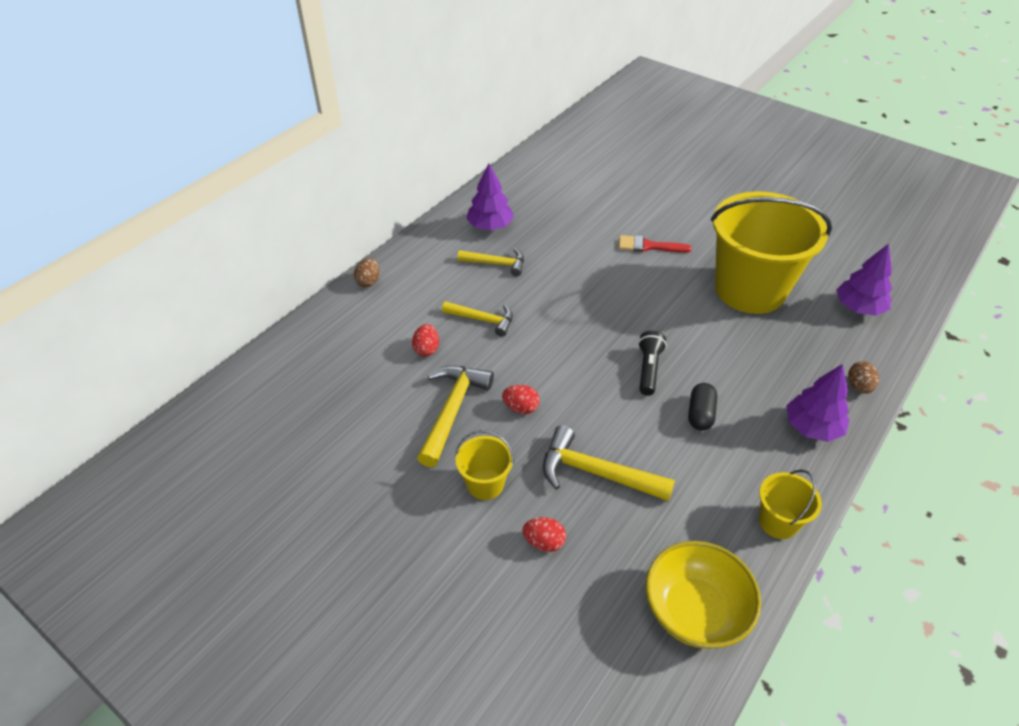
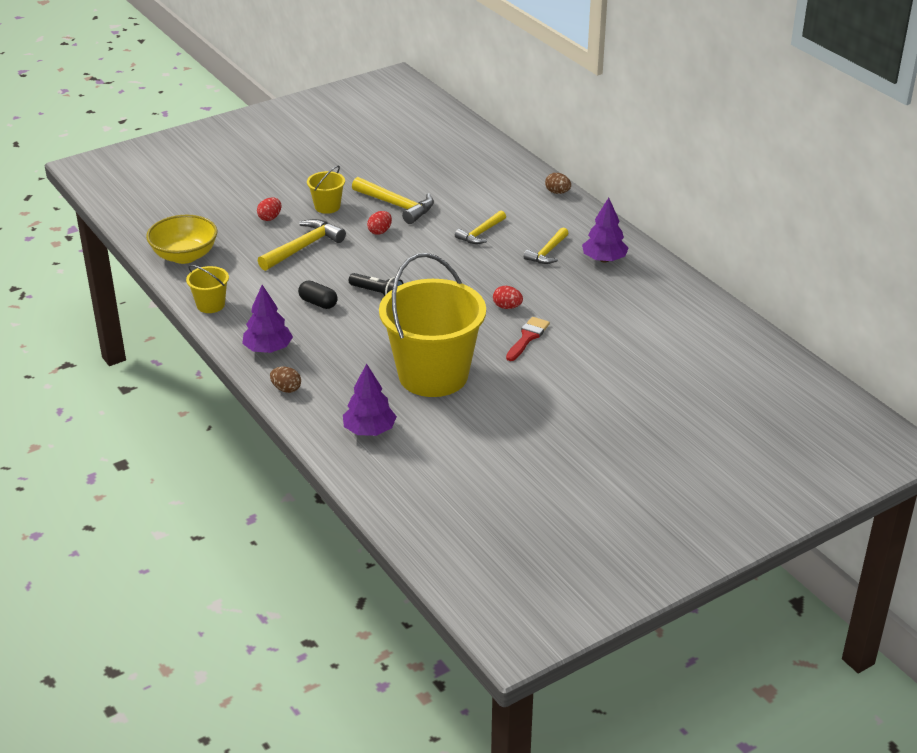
camera: 110 degrees right, 10 degrees down
red egg [412,324,439,357] -> red egg moved to [493,286,523,309]

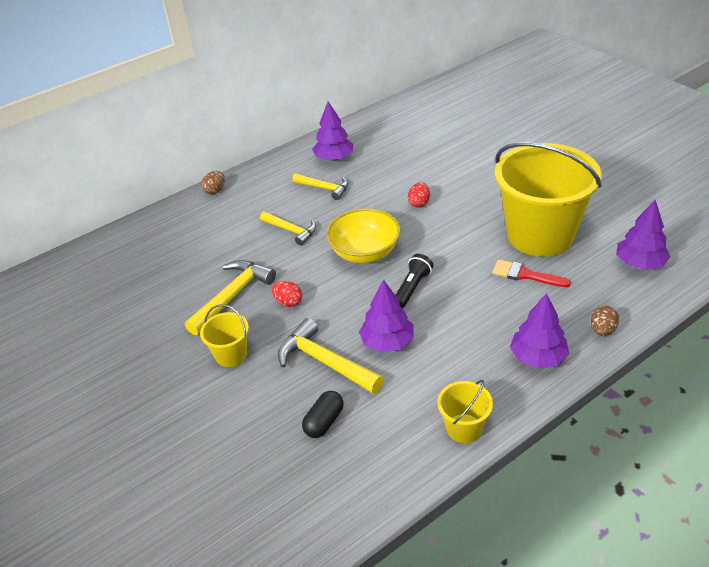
camera: 90 degrees left, 5 degrees up
yellow bowl [146,215,217,264] -> yellow bowl moved to [326,208,401,263]
red egg [257,198,281,221] -> none
black capsule [298,281,338,309] -> black capsule moved to [302,391,344,438]
red brush [506,317,550,361] -> red brush moved to [492,260,571,287]
none -> purple tree [359,280,414,353]

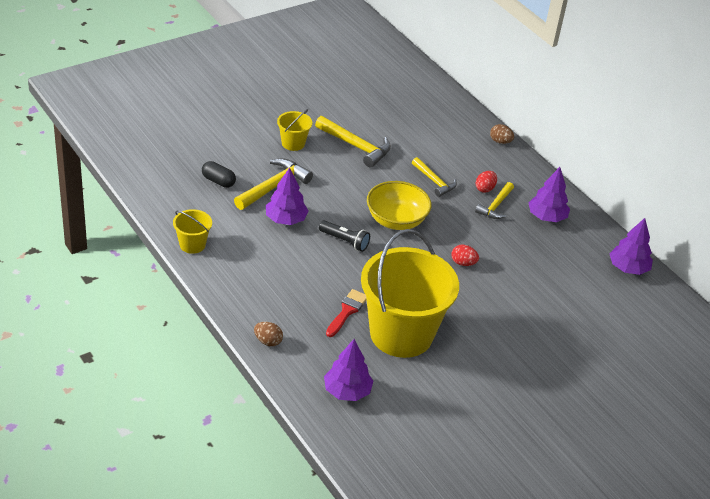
camera: 85 degrees right, 0 degrees up
yellow hammer [260,212,316,245] -> yellow hammer turned 75 degrees counterclockwise [412,157,457,197]
red egg [272,281,302,307] -> red egg moved to [476,171,497,193]
purple tree [510,293,569,369] -> purple tree moved to [610,218,653,275]

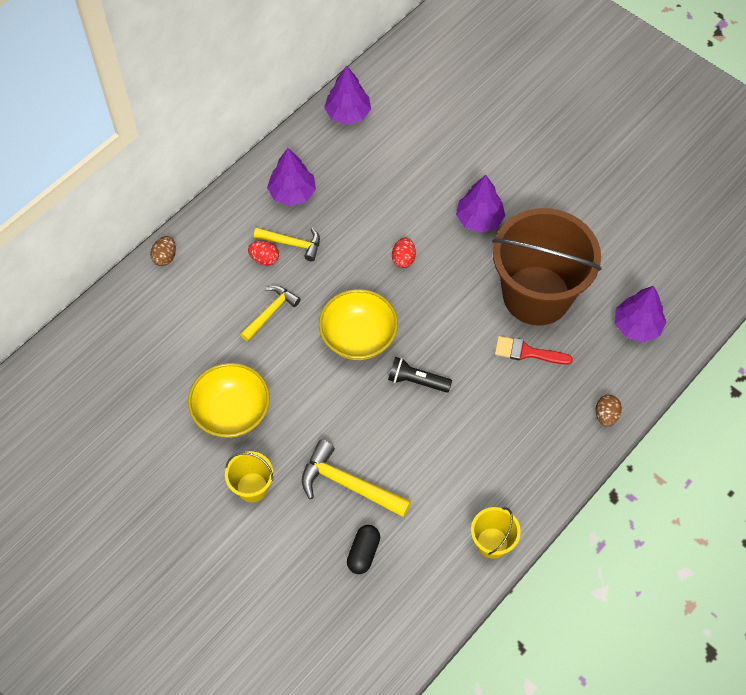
camera: 100 degrees left, 20 degrees up
purple tree [266,168,309,225] -> purple tree moved to [456,175,505,233]
yellow hammer [315,116,391,168] -> yellow bowl [188,363,270,438]
black flashlight [319,220,370,252] -> black flashlight turned 90 degrees counterclockwise [388,357,452,393]
yellow bucket [361,229,459,358] -> brown bucket [492,208,602,325]

